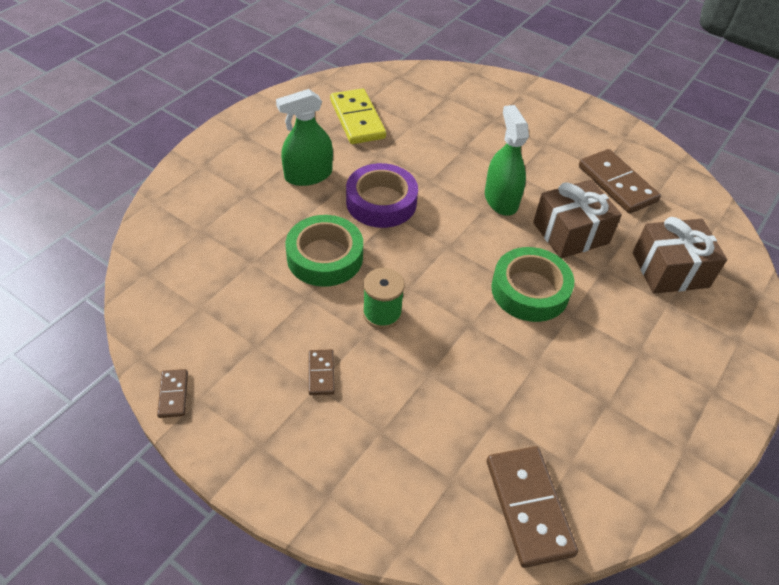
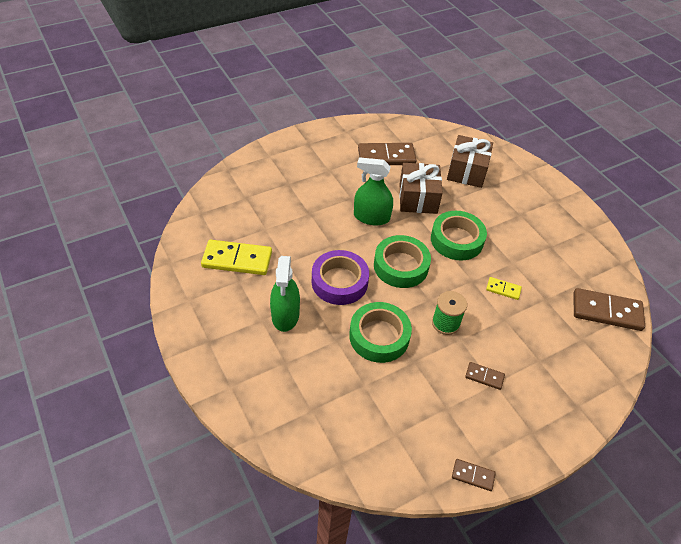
camera: 65 degrees left, 0 degrees up
none -> green tape [374,235,431,288]
none -> yellow domino [486,277,522,300]

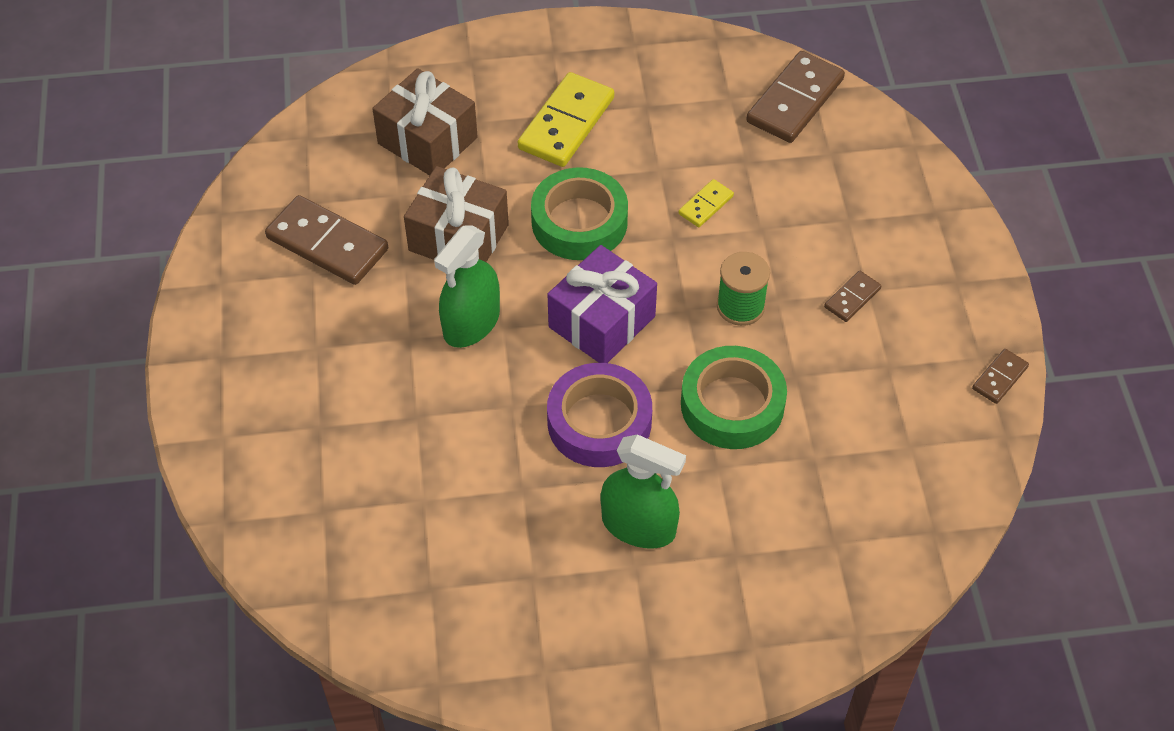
camera: 65 degrees left, 5 degrees up
yellow domino [201,240,272,275] -> yellow domino moved to [518,72,614,167]
brown domino [358,143,417,165] -> brown domino turned 75 degrees counterclockwise [265,195,388,285]
green tape [374,235,431,288] -> purple gift [547,245,657,363]

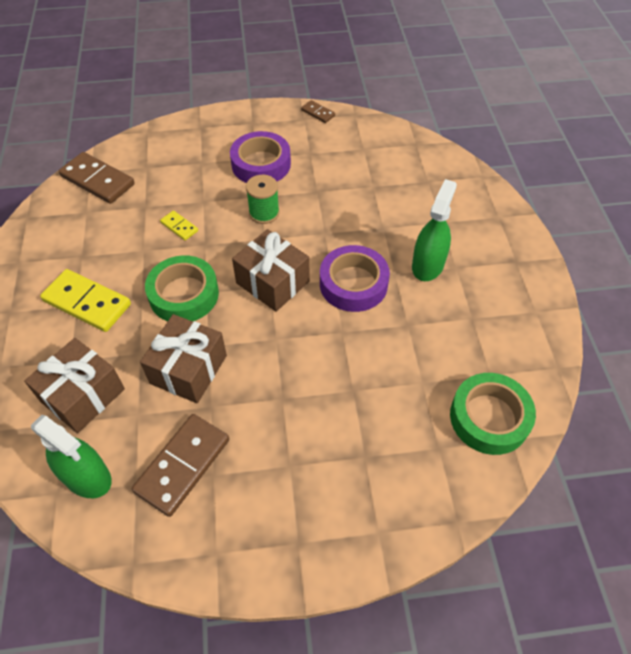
camera: 90 degrees left, 0 degrees up
green spray bottle [434,225,500,348] -> green spray bottle moved to [31,415,112,498]
purple gift [547,245,657,363] -> brown gift [232,229,310,312]
green tape [681,346,787,449] -> green tape moved to [450,373,536,455]
brown domino [824,271,881,322] -> purple tape [230,131,291,183]

